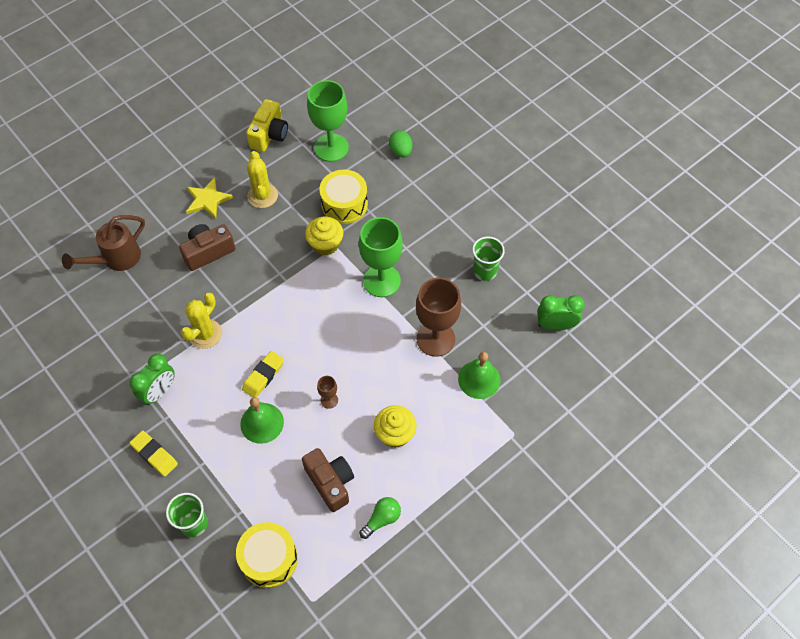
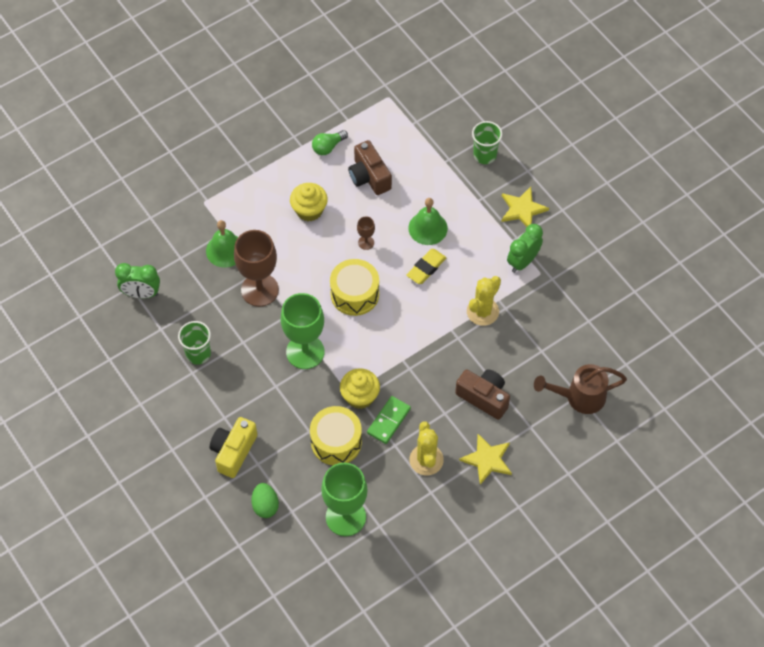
camera: 175 degrees left, 0 degrees up
brown watering can [62,215,145,271] -> brown watering can turned 150 degrees counterclockwise [534,364,627,414]
yellow eraser [129,431,178,477] -> yellow star [501,187,549,227]
brown camera [179,224,236,271] -> brown camera turned 120 degrees counterclockwise [455,369,510,420]
yellow drum [236,522,298,588] -> yellow drum moved to [330,259,379,316]
yellow camera [246,99,288,152] -> yellow camera moved to [210,417,257,478]
none -> green domino [367,396,411,444]

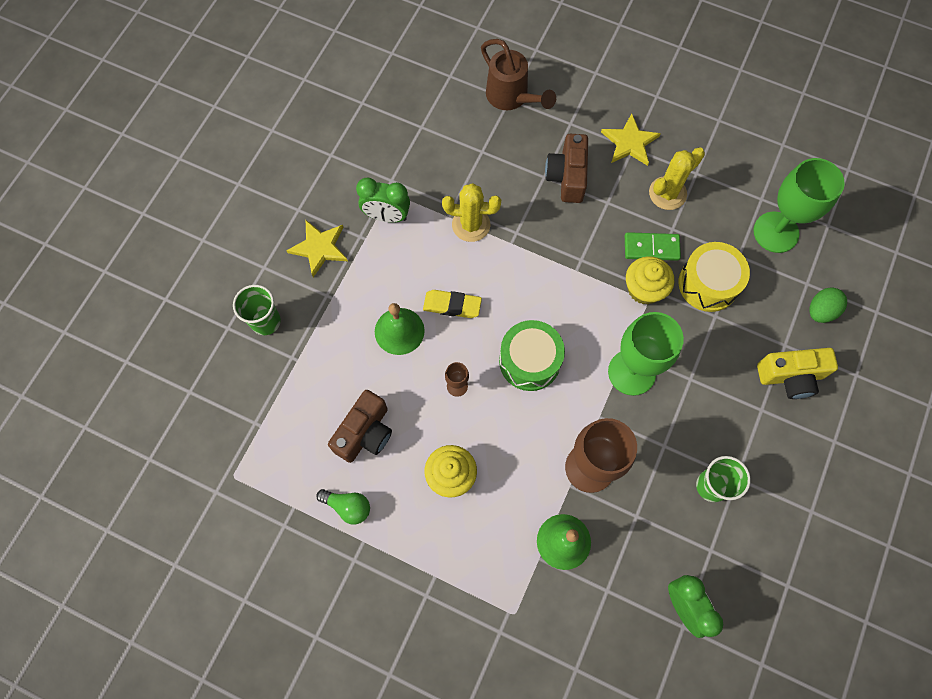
camera: 120 degrees left, 10 degrees up
yellow drum [330,259,379,316] -> green drum [499,320,565,391]

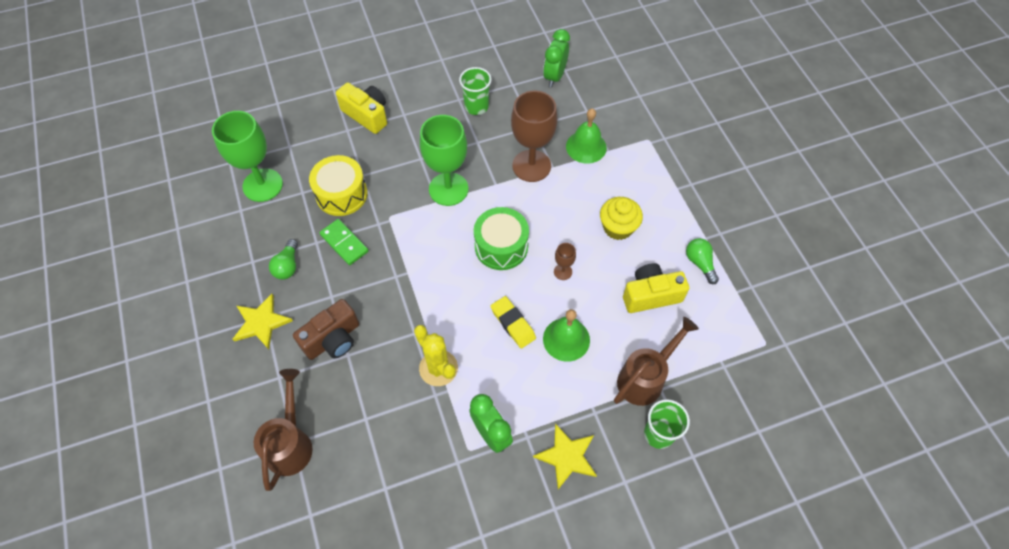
camera: 135 degrees left, 10 degrees down
brown camera [328,390,392,463] -> yellow camera [623,263,689,313]
yellow cupcake [626,256,674,305] -> none
yellow cactus [649,148,705,210] -> green light bulb [269,239,298,280]
green egg [809,288,847,323] -> none
none -> brown watering can [614,317,699,406]

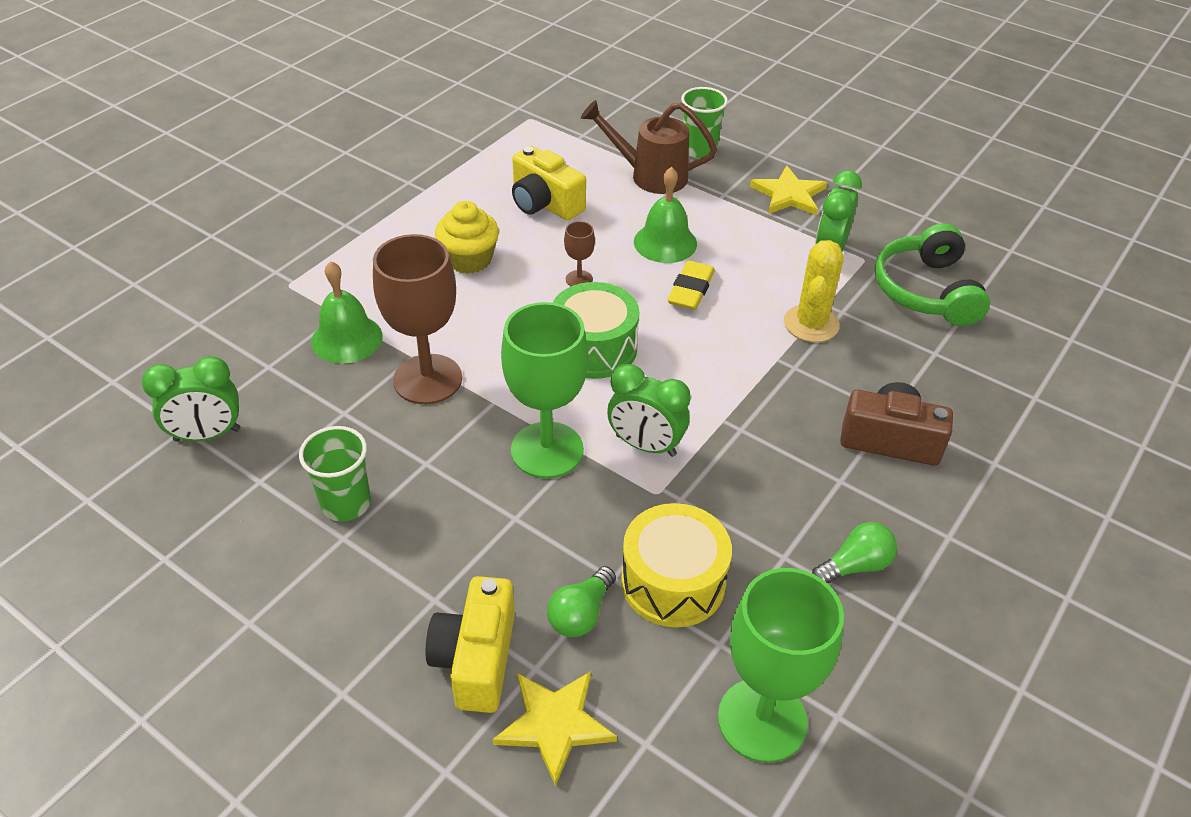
camera: 125 degrees left, 15 degrees down
yellow star [233,294,293,349] -> yellow star moved to [493,671,617,787]
brown watering can [254,369,313,491] -> none
green domino [319,219,369,265] -> none
green light bulb [686,238,719,284] -> green light bulb moved to [547,566,616,637]
none -> green clock [607,364,691,457]
none -> green headphones [875,223,990,326]

